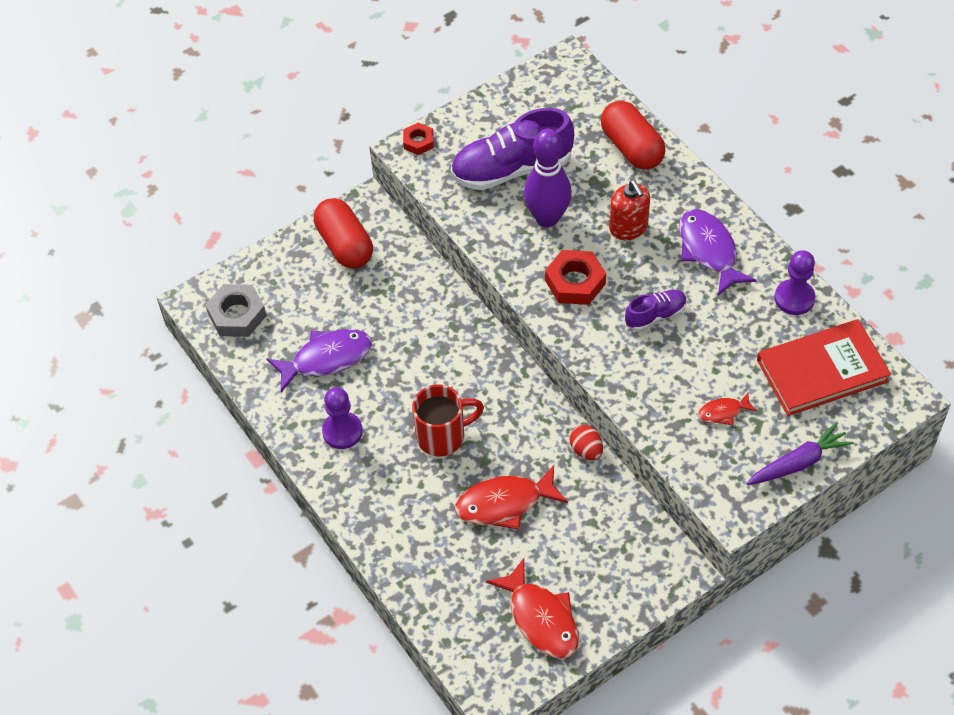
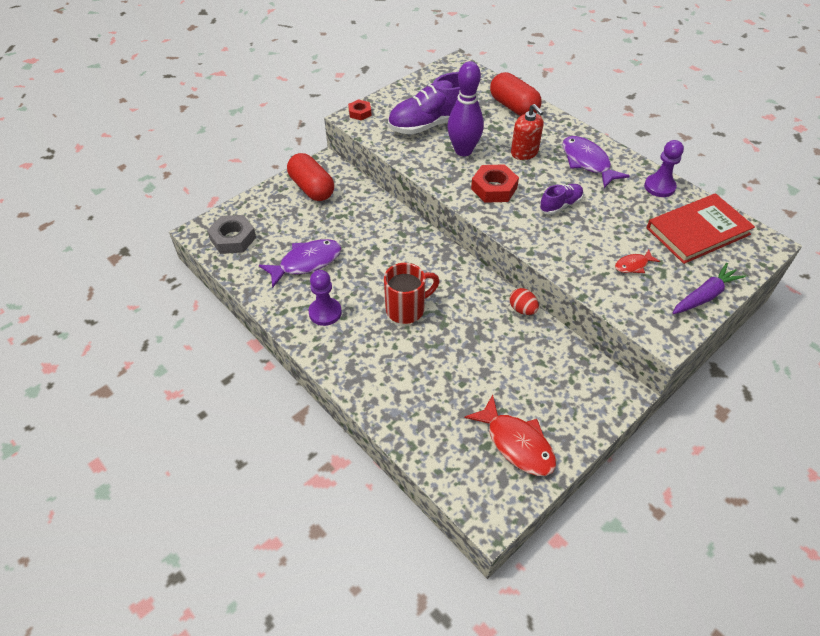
camera: 10 degrees left, 5 degrees down
red fish [455,465,568,530] -> none

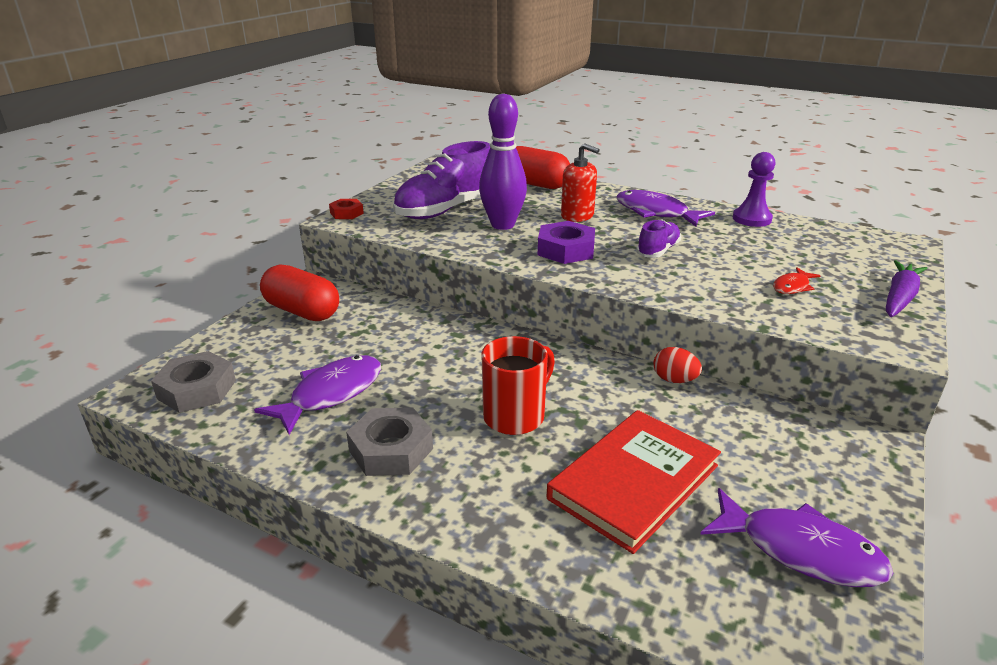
camera: 20 degrees left, 20 degrees down
purple pawn [309,270,342,326] -> grey nut [346,407,433,476]
red fish [465,395,556,476] -> purple fish [700,488,893,587]
red nut [471,164,519,203] -> purple nut [538,221,595,264]
red book [647,193,755,264] -> red book moved to [547,410,721,554]

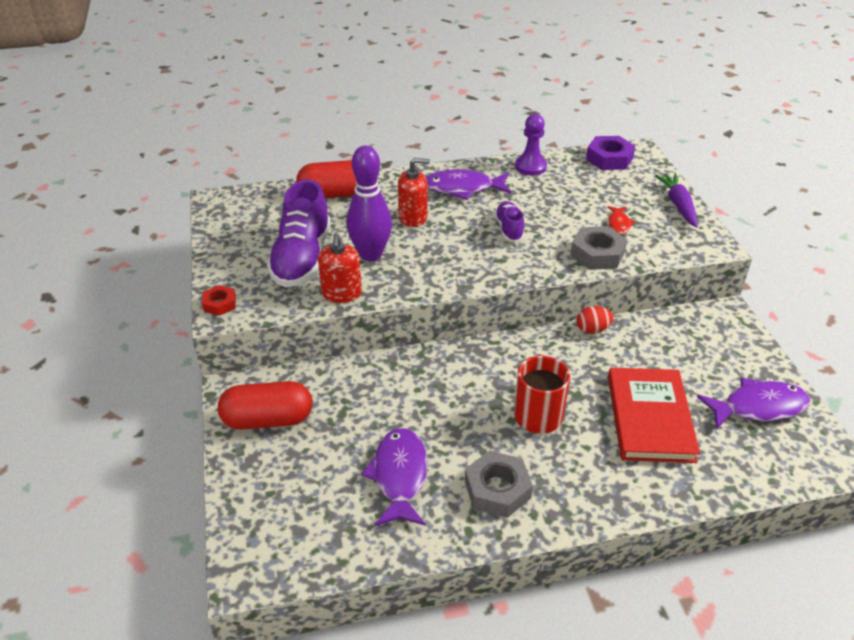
camera: 40 degrees left, 10 degrees up
grey nut [151,351,236,413] -> grey nut moved to [570,226,627,270]
purple nut [538,221,595,264] -> purple nut moved to [586,136,635,170]
none -> red soap dispenser [318,233,362,303]

